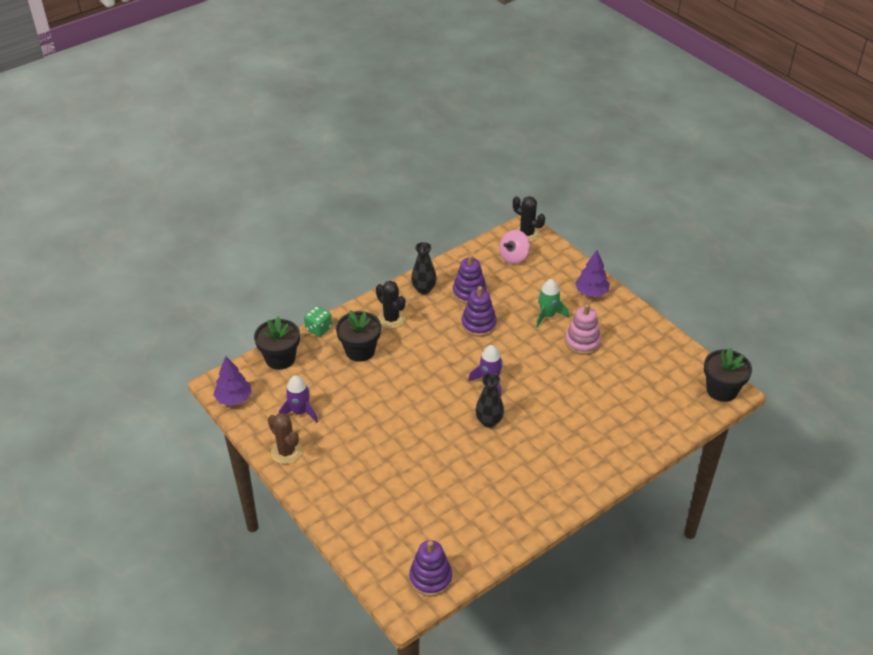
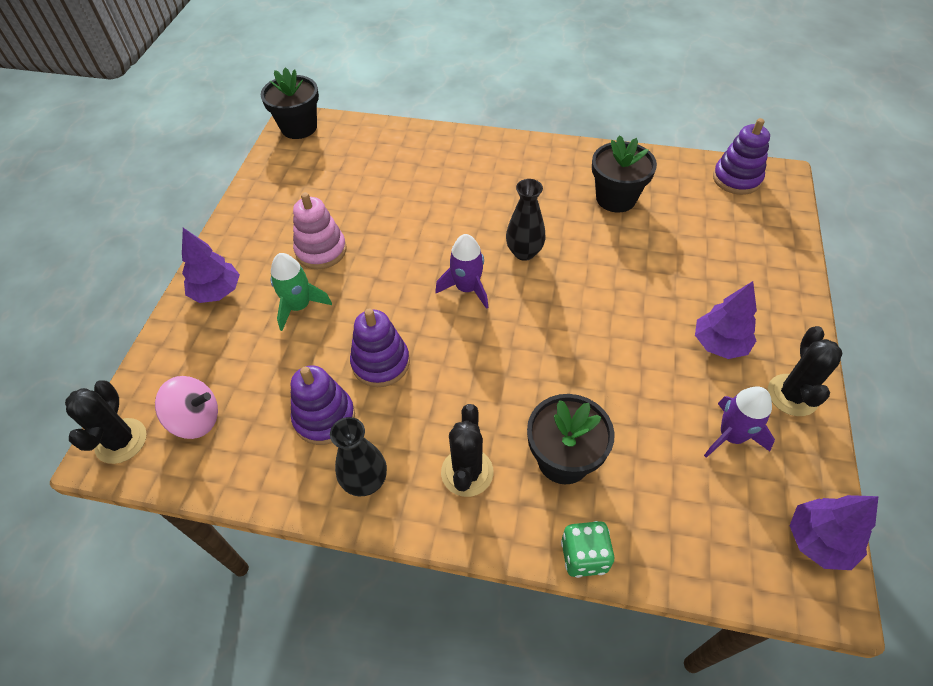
camera: 130 degrees left, 10 degrees up
black flower pot [254,317,300,370] -> black flower pot moved to [592,135,657,212]
brown cactus [268,413,302,464] -> black cactus [768,326,842,416]
none -> purple tree [695,281,757,359]

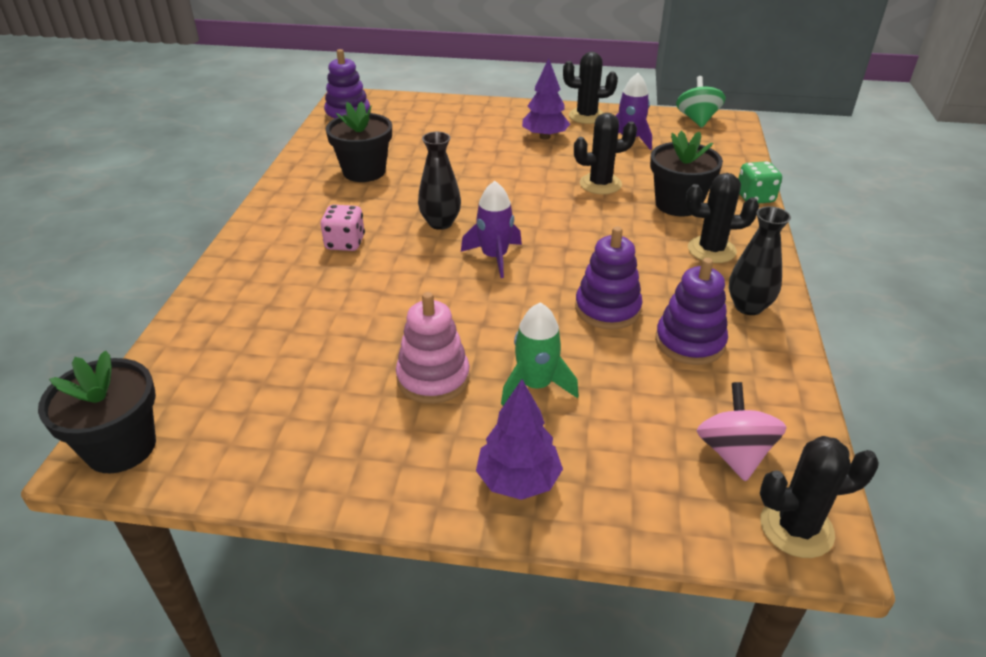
camera: 95 degrees left, 15 degrees down
purple tree [789,495,879,570] -> green spinning top [676,76,726,128]
none -> pink dice [321,205,365,251]
none -> black cactus [574,113,637,194]

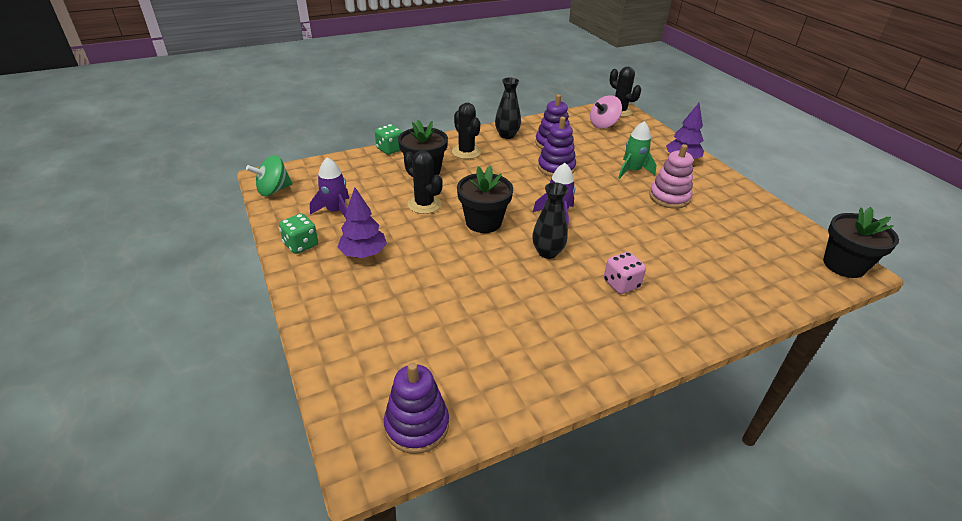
camera: 125 degrees left, 0 degrees up
black flower pot [326,101,392,182] -> black flower pot moved to [457,166,513,233]
black cactus [563,52,618,124] -> green dice [279,213,318,254]

